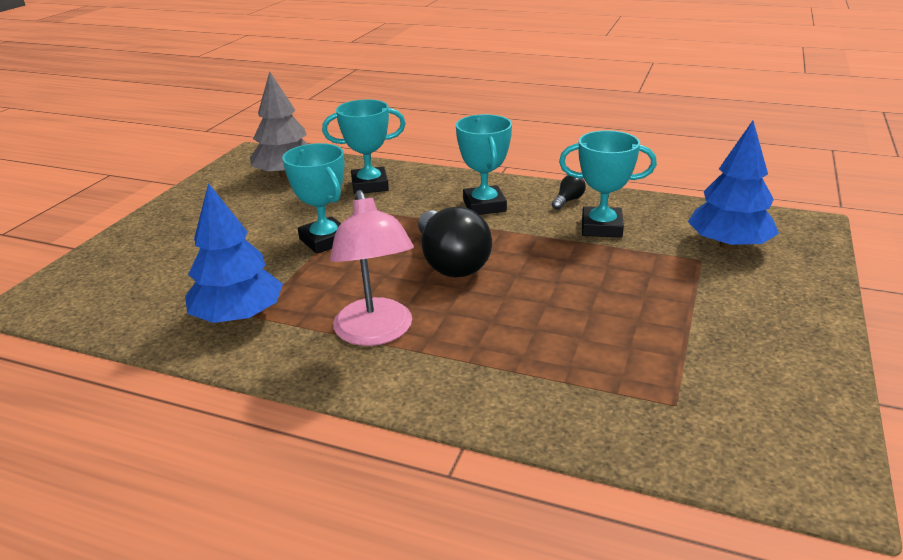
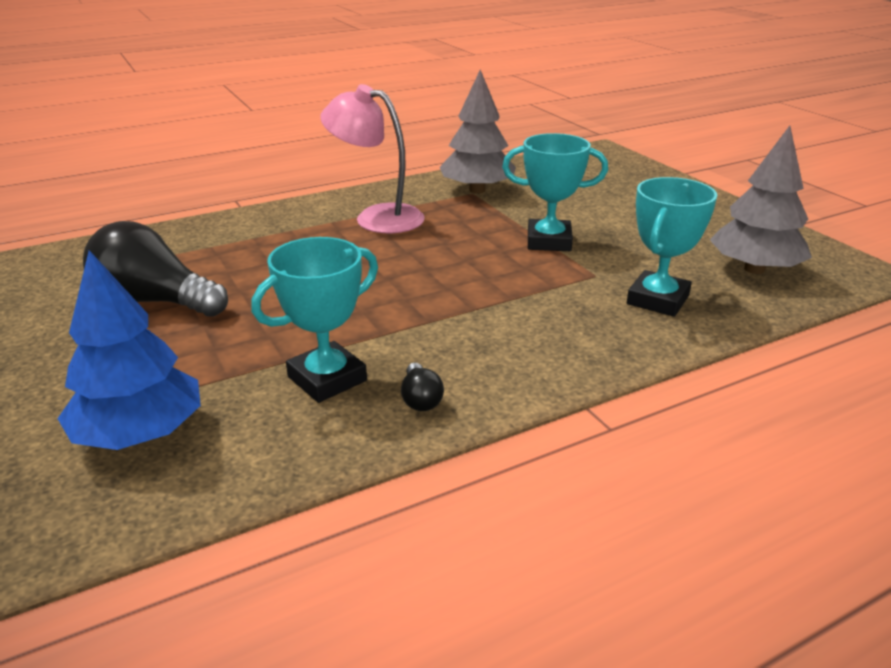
camera: 130 degrees right, 0 degrees up
blue tree [185,183,283,323] -> grey tree [439,69,516,193]
black light bulb [418,207,492,278] -> black light bulb moved to [83,221,228,317]
turquoise trophy [456,114,512,215] -> none

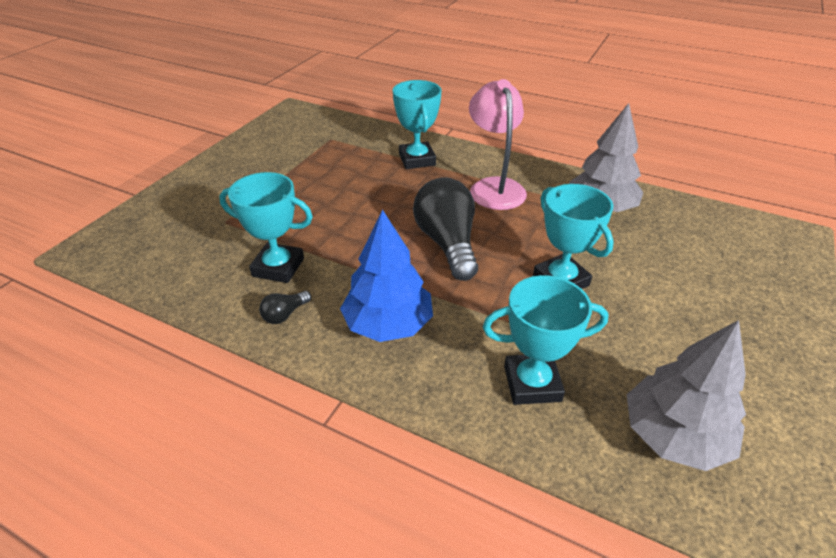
camera: 55 degrees right, 10 degrees up
blue tree [57,250,201,450] -> blue tree moved to [340,210,433,342]
black light bulb [83,221,228,317] -> black light bulb moved to [413,177,478,281]
none -> turquoise trophy [393,80,442,169]

